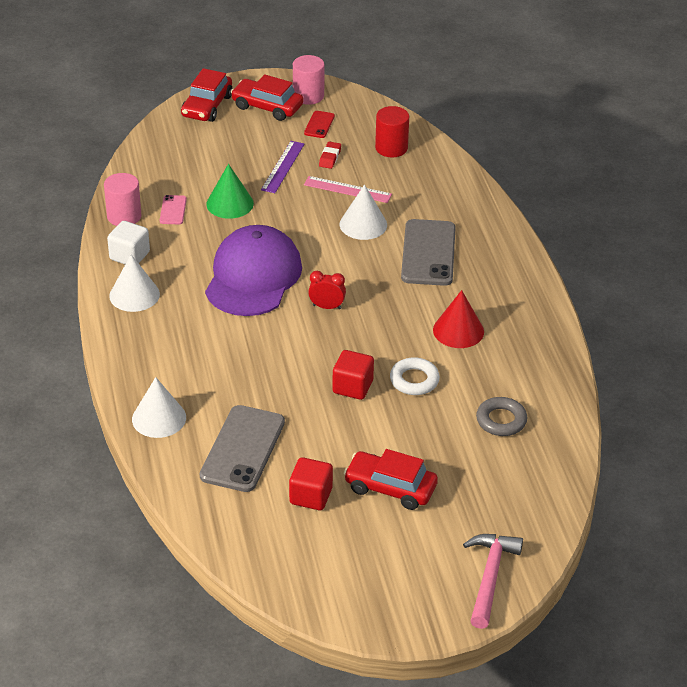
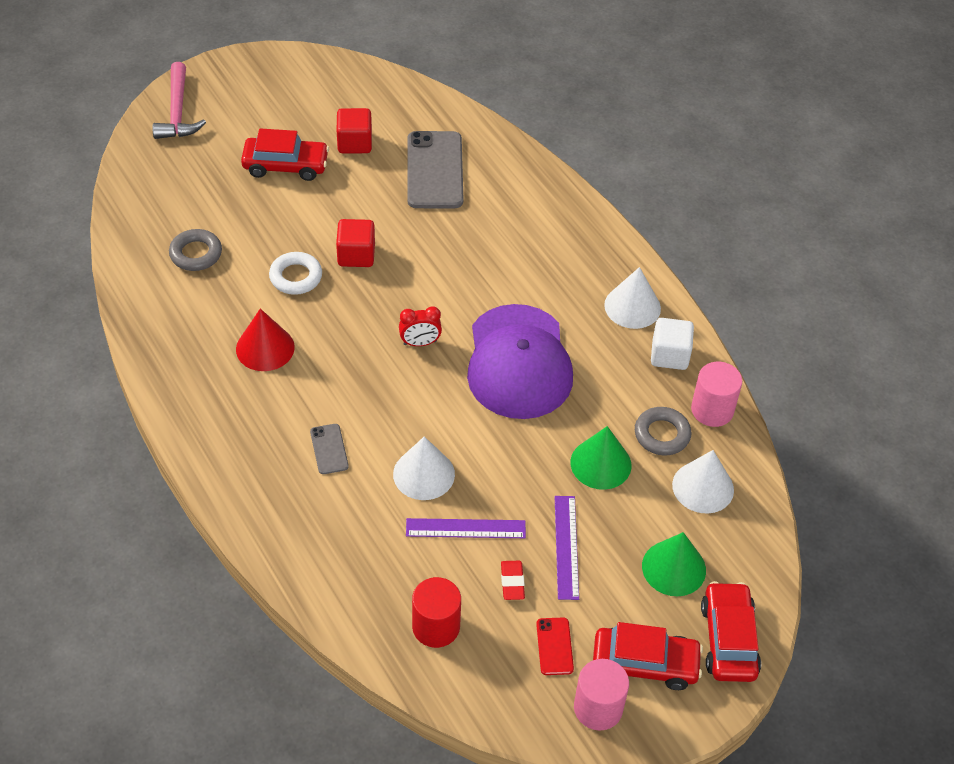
camera: 160 degrees right, 10 degrees up
white cone [132,377,186,438] -> white cone moved to [672,450,734,514]
pink phone [160,195,187,224] -> grey ring [635,407,691,456]
pink ruler [304,176,392,203] -> purple ruler [406,518,526,538]
grey phone [401,219,456,286] -> grey phone [310,424,349,474], size x0.47
none -> green cone [642,532,706,596]

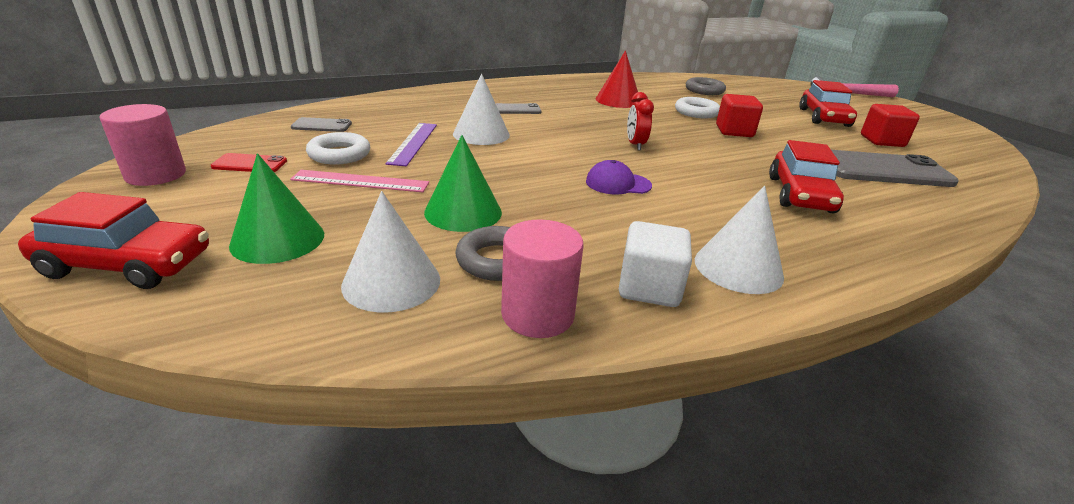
camera: 95 degrees right, 20 degrees down
red cylinder [412,577,461,648] -> grey phone [291,117,352,132]
purple cap [467,304,573,419] -> purple cap [586,160,652,194], size x0.40
red eraser [501,561,525,600] -> white ring [306,132,370,165]
purple ruler [555,496,579,600] -> pink ruler [290,170,429,192]
red car [593,622,703,690] -> red car moved to [769,140,844,213]

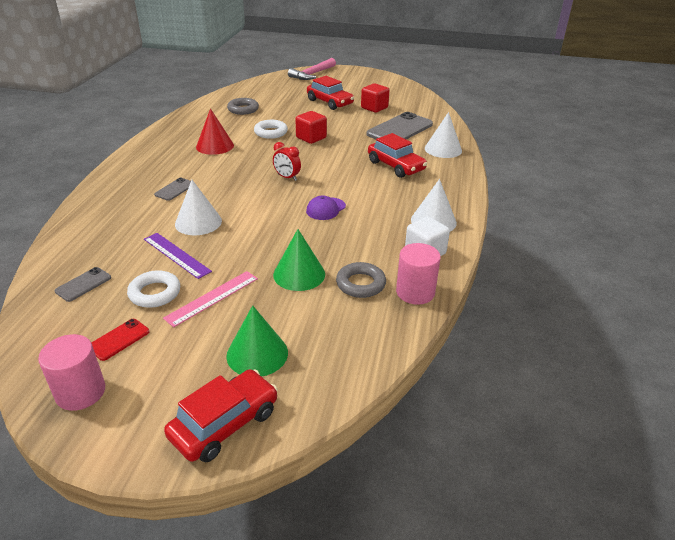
camera: 50 degrees left, 5 degrees up
white cone [341,191,440,313] -> white cone moved to [425,112,462,158]

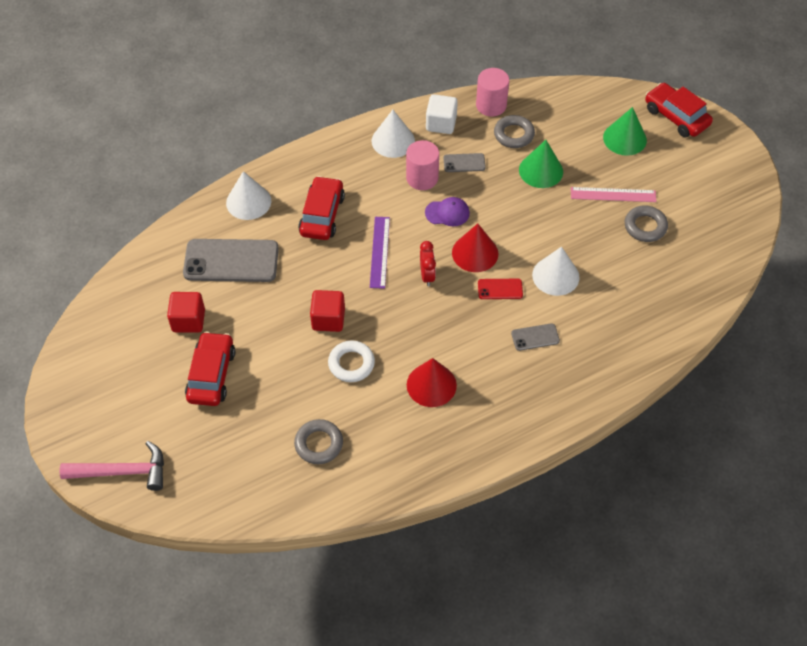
camera: 130 degrees left, 20 degrees up
pink cylinder [38,334,105,411] -> pink cylinder moved to [406,140,439,190]
grey phone [55,267,111,302] -> grey phone moved to [443,153,486,172]
red phone [91,319,149,361] -> red phone moved to [478,279,523,299]
white ring [127,270,180,308] -> grey ring [625,205,668,242]
purple ruler [144,233,212,279] -> purple ruler moved to [370,217,390,289]
red car [164,369,278,462] -> red car turned 45 degrees clockwise [645,83,713,137]
none -> red cone [452,223,498,272]

